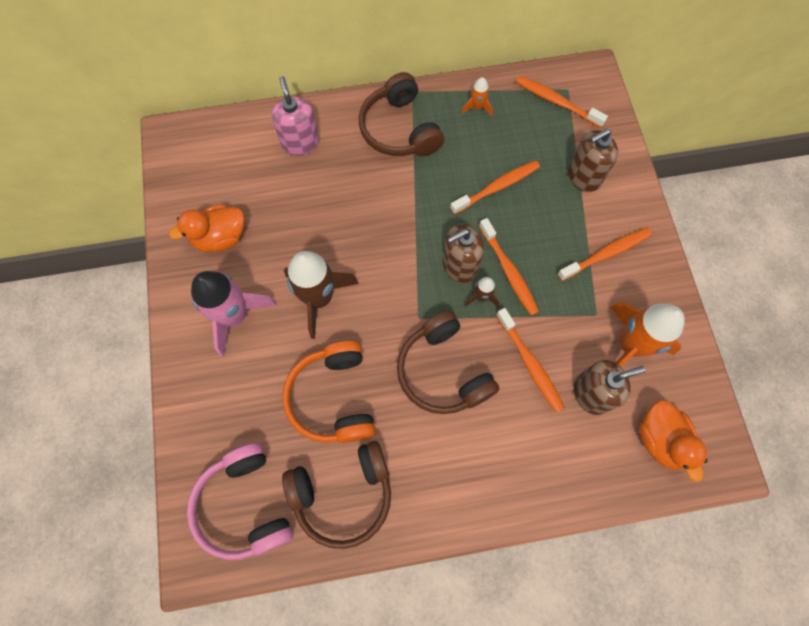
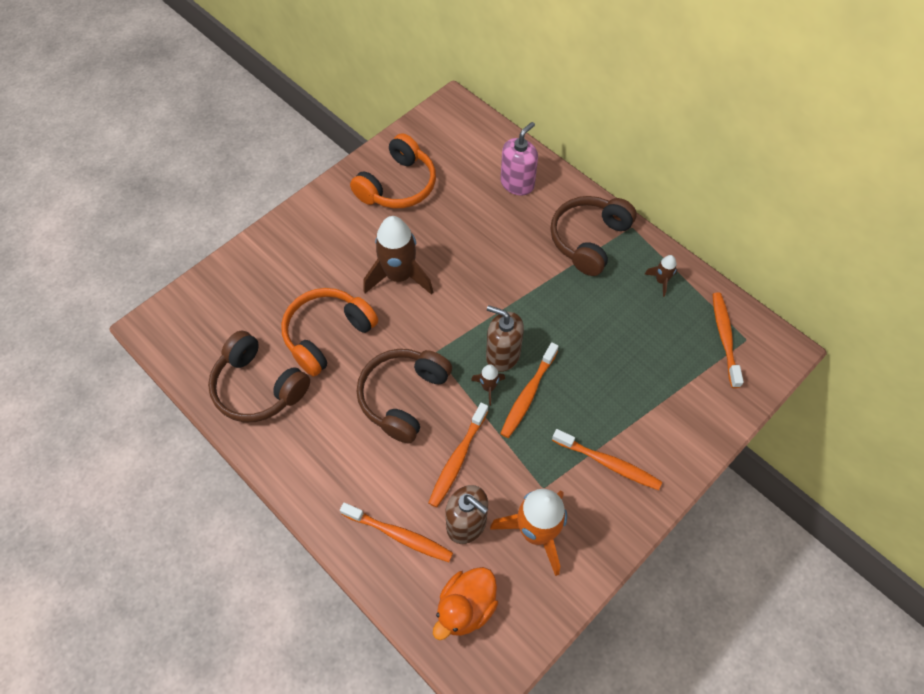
camera: 55 degrees right, 10 degrees down
orange duck [169,205,245,252] -> orange headphones [350,133,436,208]
pink headphones [187,443,293,560] -> none
pink rocket [191,271,277,357] -> none
orange toothbrush [450,160,540,214] -> orange toothbrush moved to [340,503,453,562]
orange rocket [462,77,493,116] -> brown rocket [644,255,677,297]
brown soap dispenser [568,129,618,192] -> none

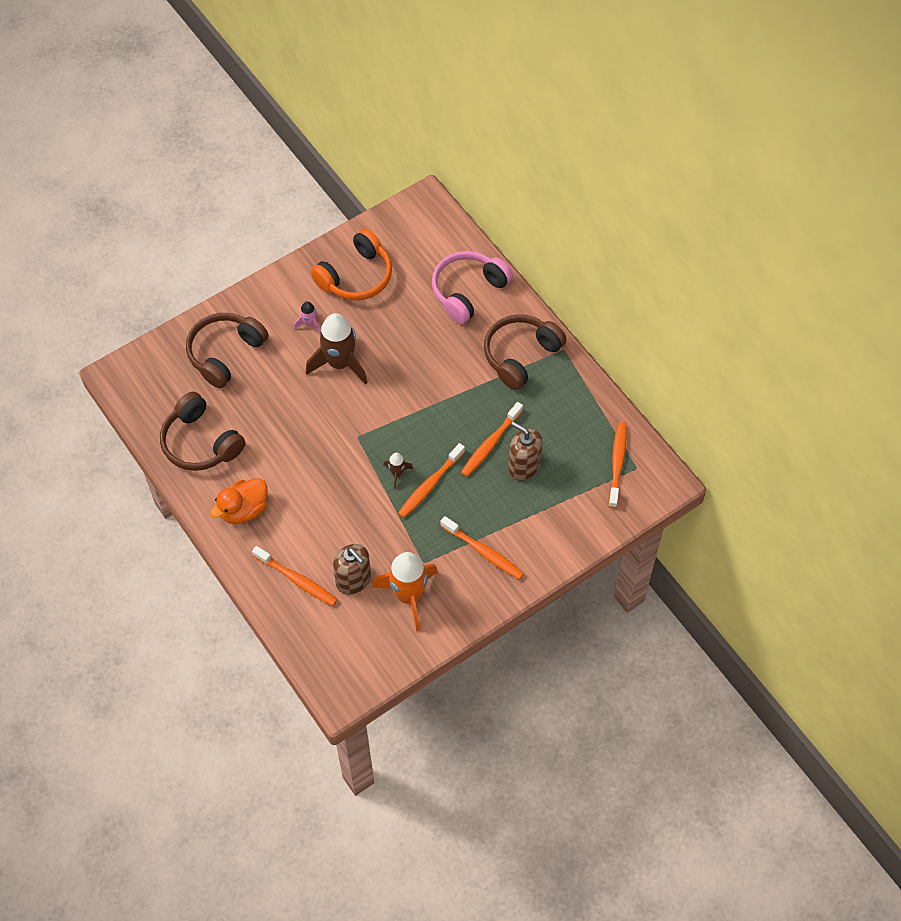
camera: 10 degrees right, 0 degrees up
orange headphones [281,288,378,376] -> none
brown headphones [357,349,452,443] -> brown headphones moved to [186,313,269,388]
orange toothbrush [428,403,488,508] -> orange toothbrush moved to [461,402,523,477]
orange duck [433,567,498,640] -> orange duck moved to [210,478,268,524]
brown soap dispenser [486,305,524,372] -> brown soap dispenser moved to [508,421,543,481]
pink soap dispenser [500,122,538,195] -> pink headphones [432,251,513,324]
brown rocket [644,255,677,297] -> none
none -> pink rocket [294,301,321,334]

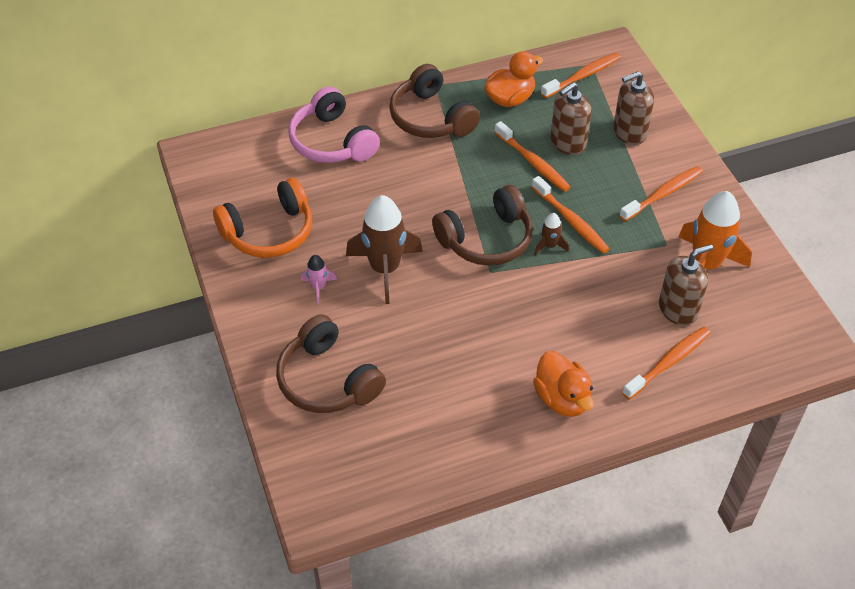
camera: 75 degrees left, 10 degrees down
brown headphones [160,392,245,471] -> brown headphones moved to [432,185,533,266]
orange headphones [311,229,392,301] -> orange headphones turned 90 degrees clockwise [213,178,312,258]
orange toothbrush [609,422,627,508] -> orange toothbrush turned 120 degrees clockwise [541,53,621,98]
none -> orange duck [484,51,543,107]
none -> brown soap dispenser [613,71,654,145]

